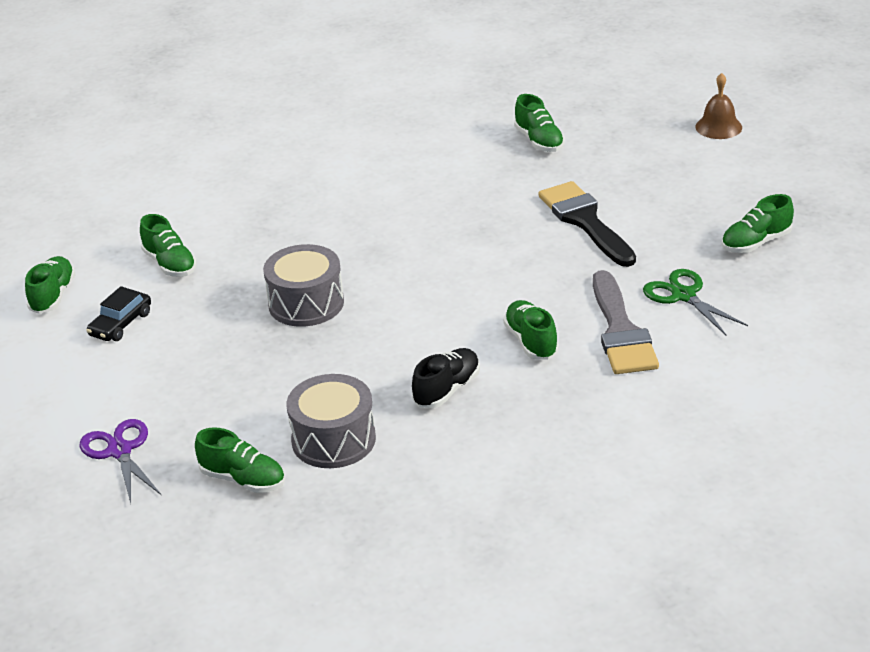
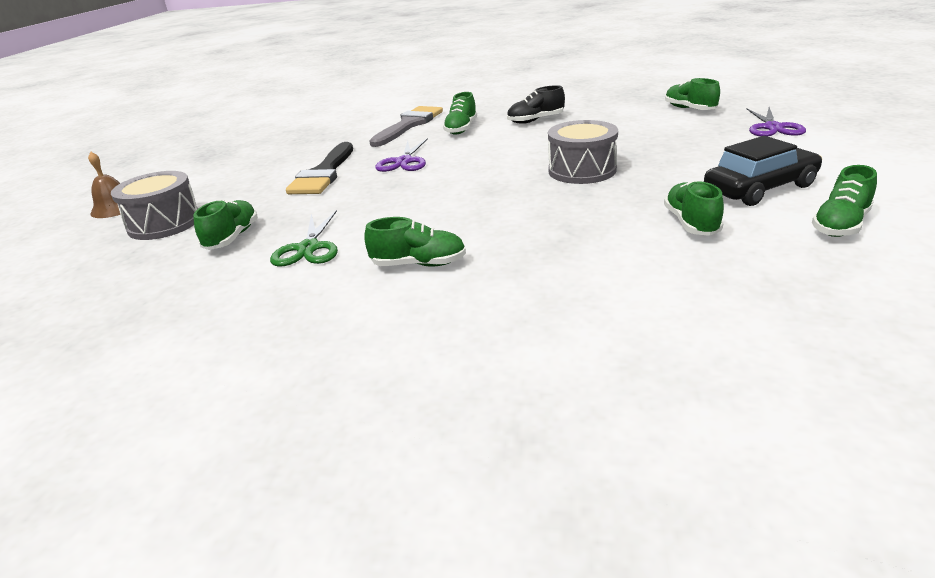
camera: 145 degrees left, 5 degrees down
black car [86,286,151,341] -> black car [704,136,822,206], size x1.61
grey drum [287,374,376,468] -> grey drum moved to [111,171,199,240]
green scissors [643,269,748,335] -> green scissors moved to [270,210,338,267]
green shoe [722,194,794,253] -> green shoe moved to [364,217,466,266]
none -> purple scissors [375,138,428,172]

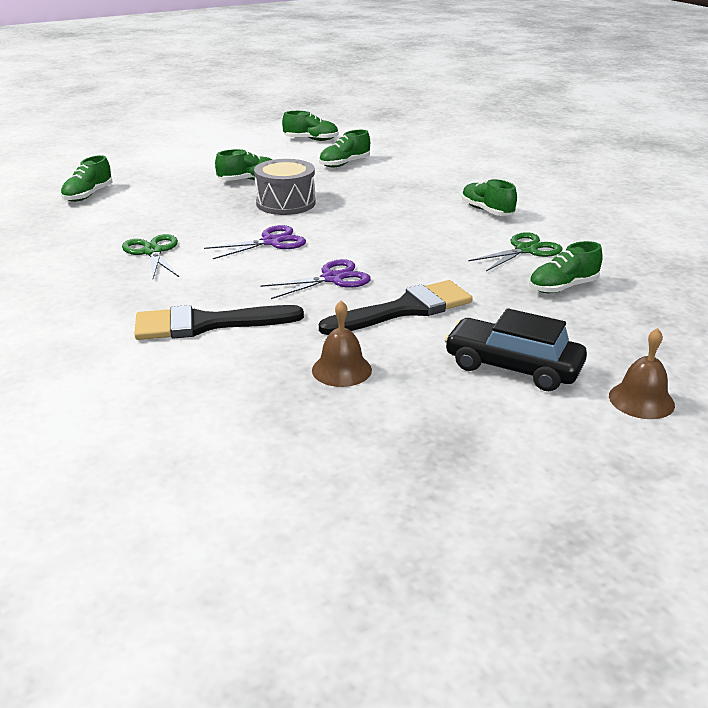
camera: 130 degrees left, 0 degrees up
grey drum [111,171,199,240] -> none
grey brush [369,106,443,147] -> black brush [134,305,304,340]
green shoe [443,92,477,135] -> green shoe moved to [215,149,273,181]
black shoe [507,85,565,124] -> green scissors [122,234,179,278]
black car [704,136,822,206] -> black car moved to [444,308,587,391]
purple scissors [747,107,806,136] -> purple scissors moved to [204,225,306,259]
none -> brown bell [312,300,372,387]

